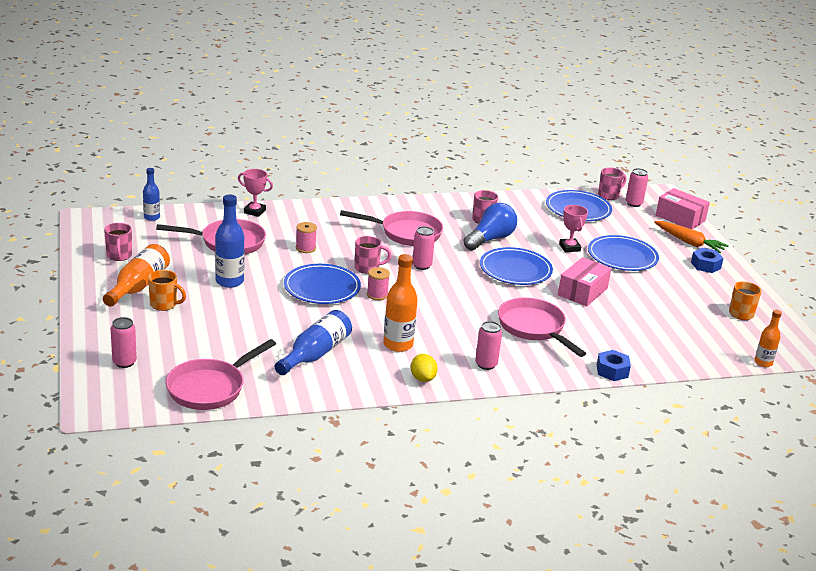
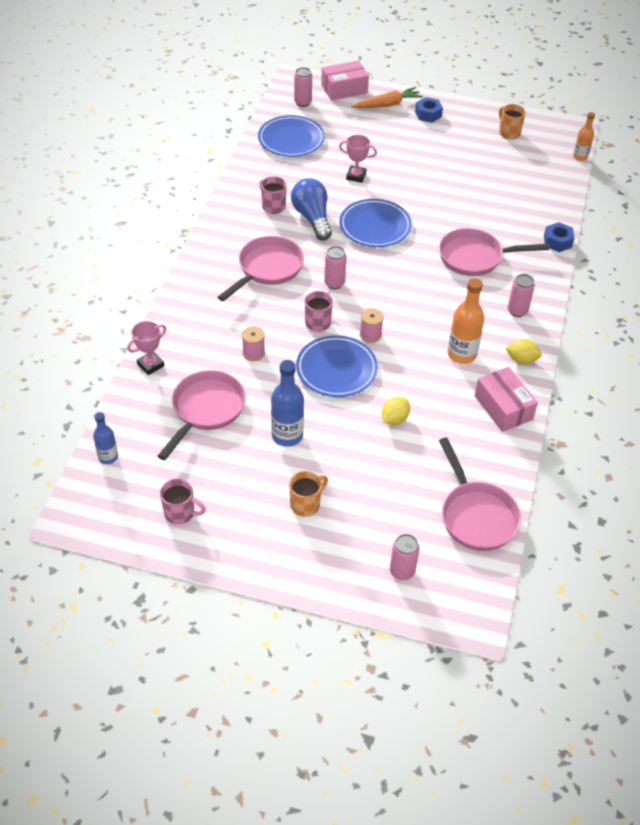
camera: 60 degrees left, 20 degrees up
orange bottle [103,244,170,307] -> none
blue bottle [275,310,352,375] -> none
pink box [558,257,611,307] -> pink box moved to [475,367,538,432]
blue plate [588,235,659,271] -> none
pink mug [598,167,626,200] -> none
none -> yellow lemon [382,397,410,425]

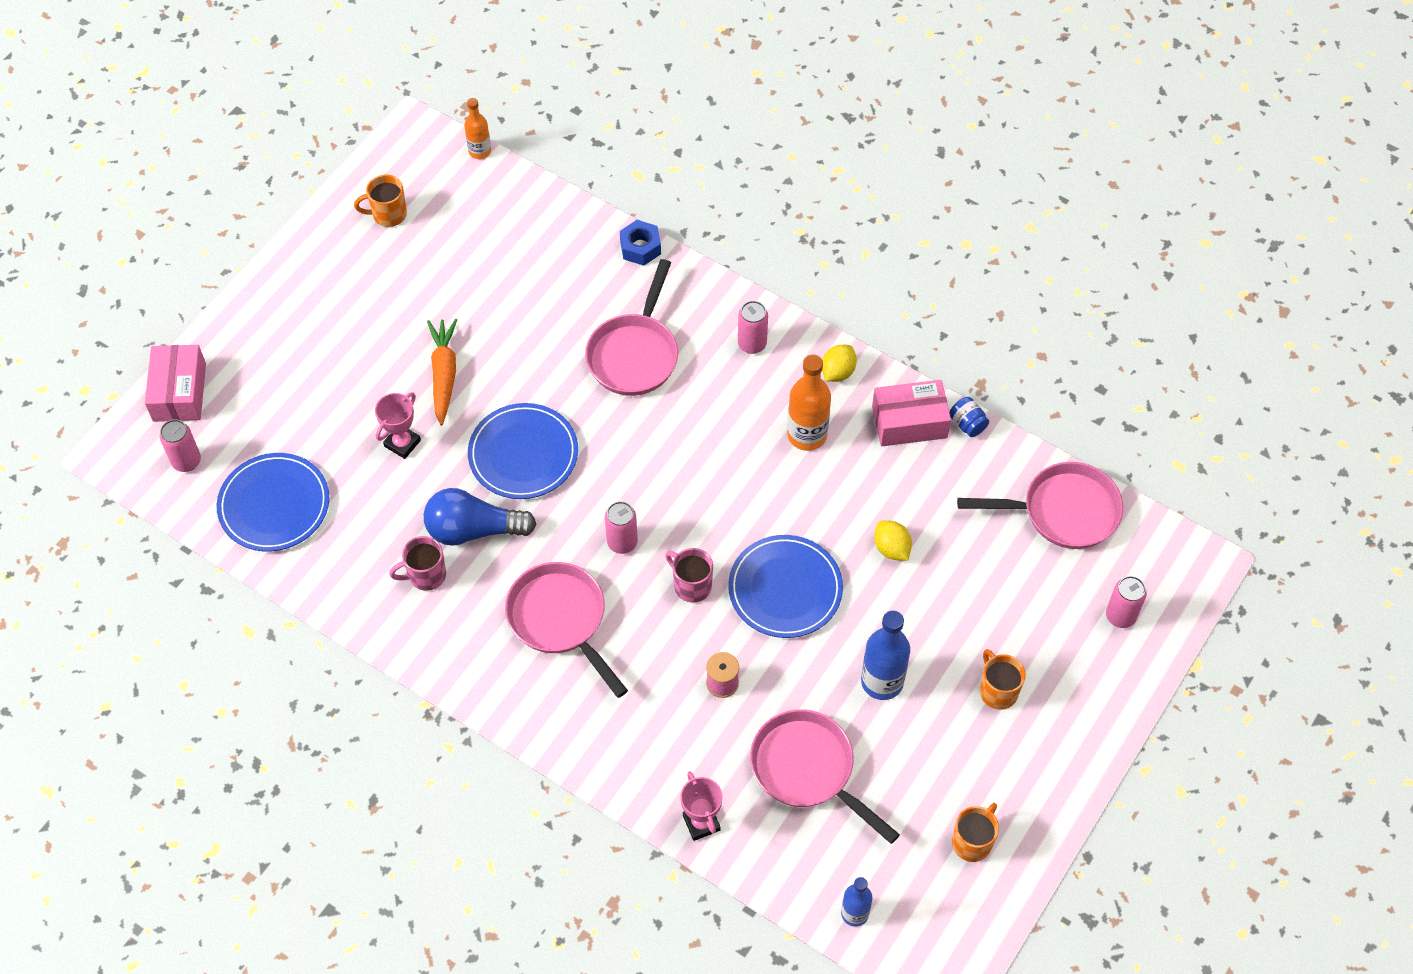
camera: 70 degrees left, 10 degrees up
pink mug [160,479,206,525] -> orange mug [952,803,999,862]
orange carrot [351,87,423,108] -> orange carrot moved to [427,319,457,425]
pink spool [360,308,384,343] -> none
blue nut [415,97,443,123] -> none
none -> blue jar [949,397,989,437]

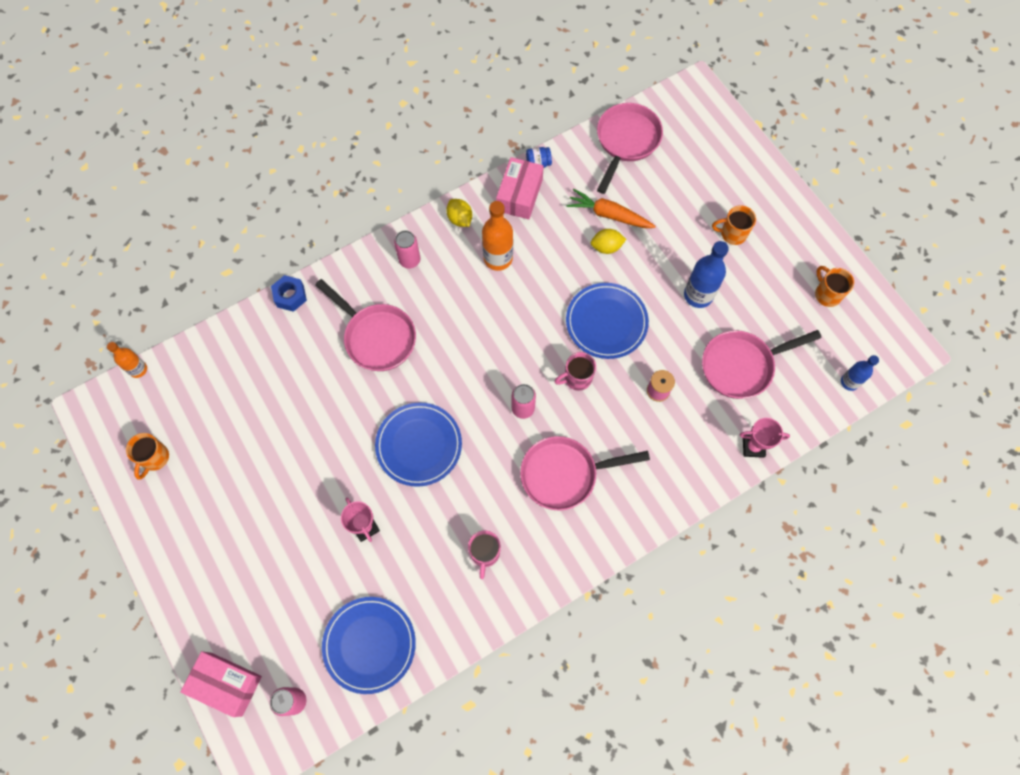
camera: 65 degrees left, 10 degrees up
blue light bulb [424,488,537,546] -> none
orange carrot [427,319,457,425] -> orange carrot moved to [567,189,656,228]
pink can [1106,576,1147,628] -> none

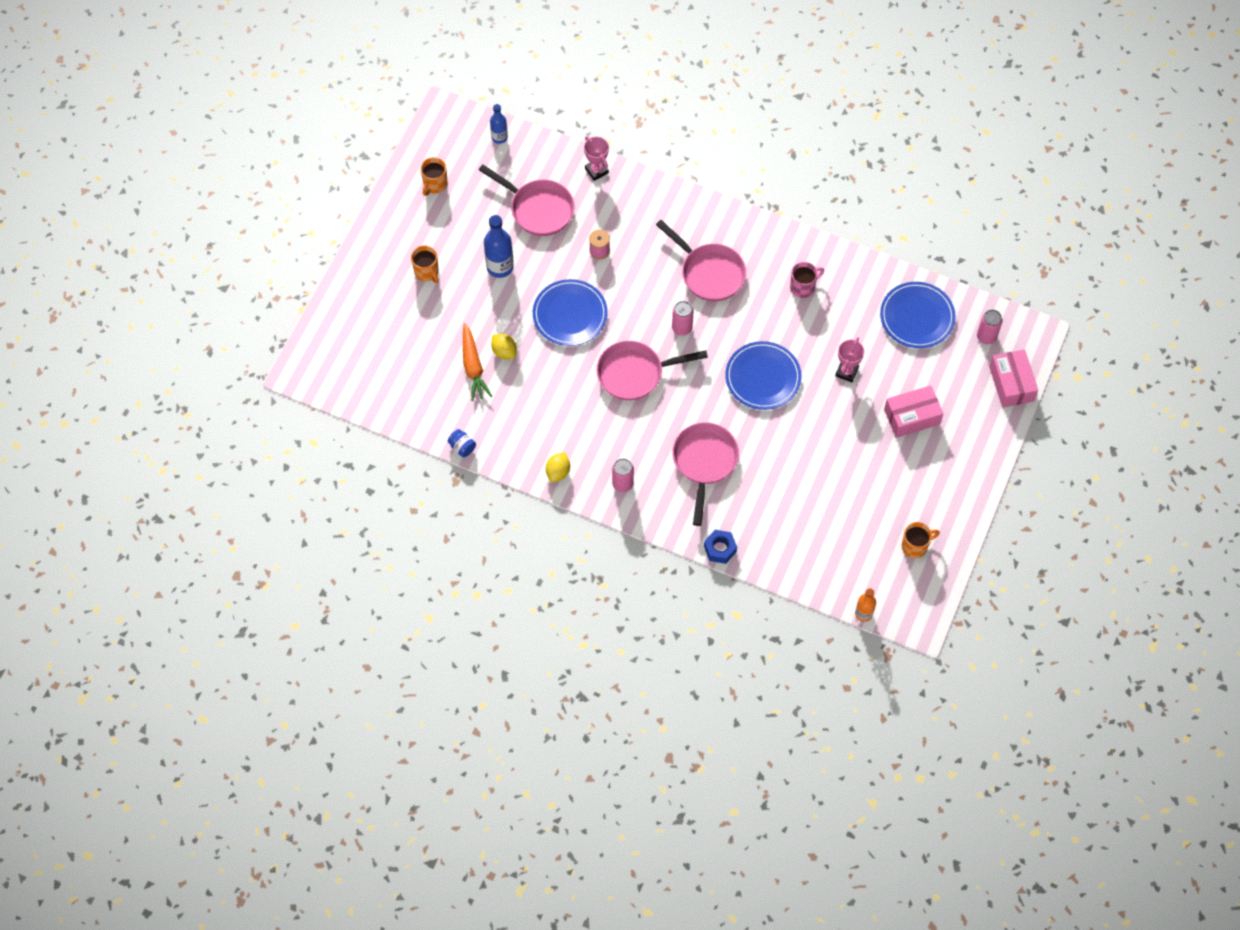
camera: 125 degrees left, 5 degrees down
orange bottle [482,201,513,271] -> none
pink box [496,157,544,220] -> pink box moved to [884,385,943,438]
pink mug [554,352,596,391] -> none
pink pan [597,103,663,194] -> pink pan moved to [596,341,708,401]

